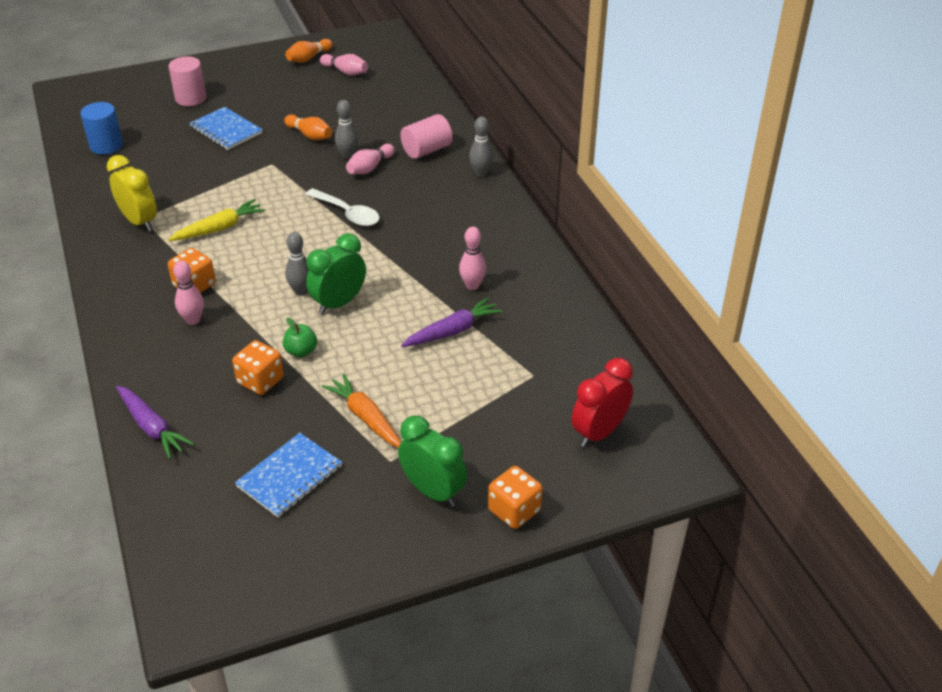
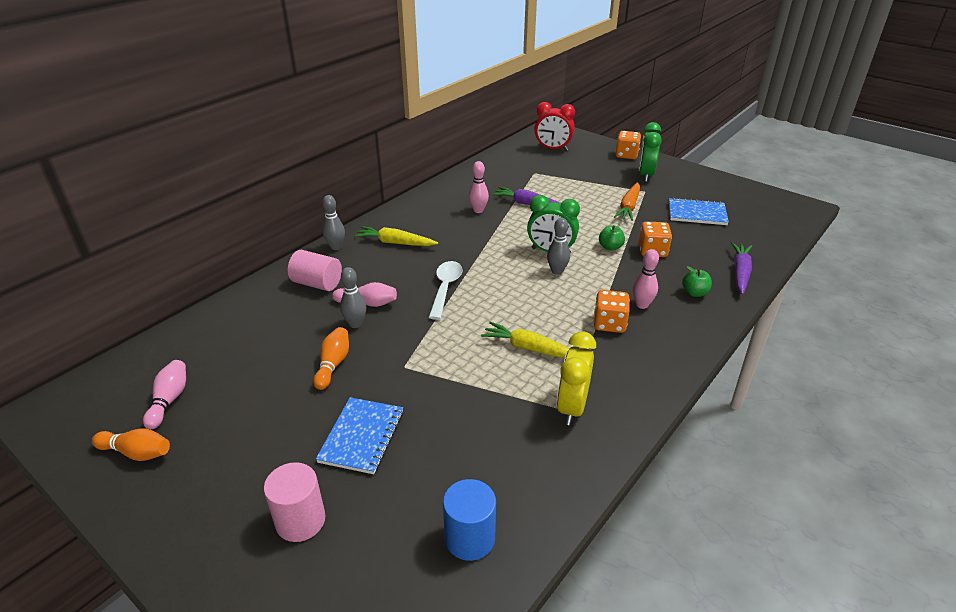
camera: 120 degrees left, 5 degrees down
none -> yellow carrot [354,226,438,246]
none -> green apple [682,266,712,297]

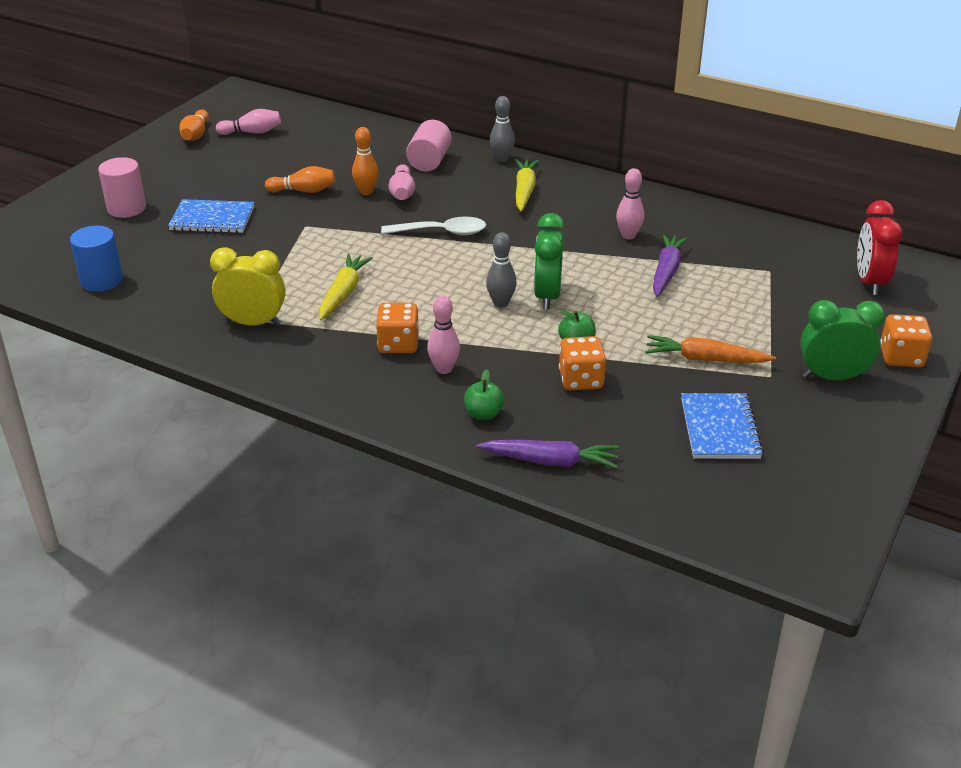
camera: 80 degrees right, 0 degrees up
grey bowling pin [340,267,366,328] -> orange bowling pin [352,127,379,195]

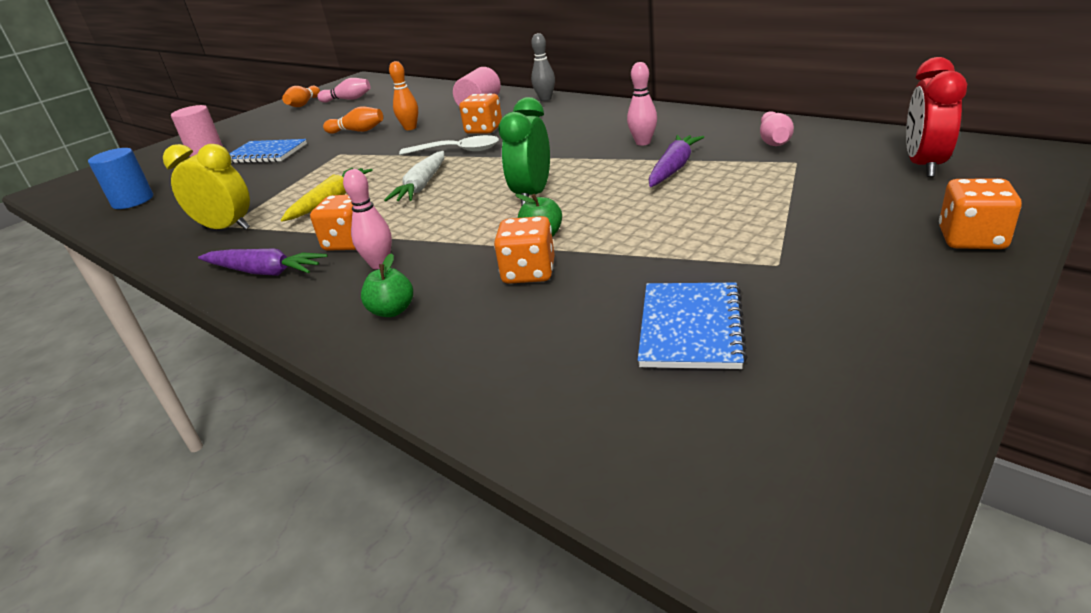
camera: 15 degrees right, 5 degrees down
pink bowling pin [389,164,415,200] -> pink bowling pin moved to [760,111,794,146]
purple carrot [476,440,619,468] -> purple carrot moved to [198,248,327,276]
grey bowling pin [486,232,517,307] -> none
yellow carrot [515,159,539,212] -> none
orange carrot [645,335,776,363] -> none
green clock [800,300,885,380] -> none
none -> white carrot [384,151,444,201]
none -> orange dice [459,93,502,134]

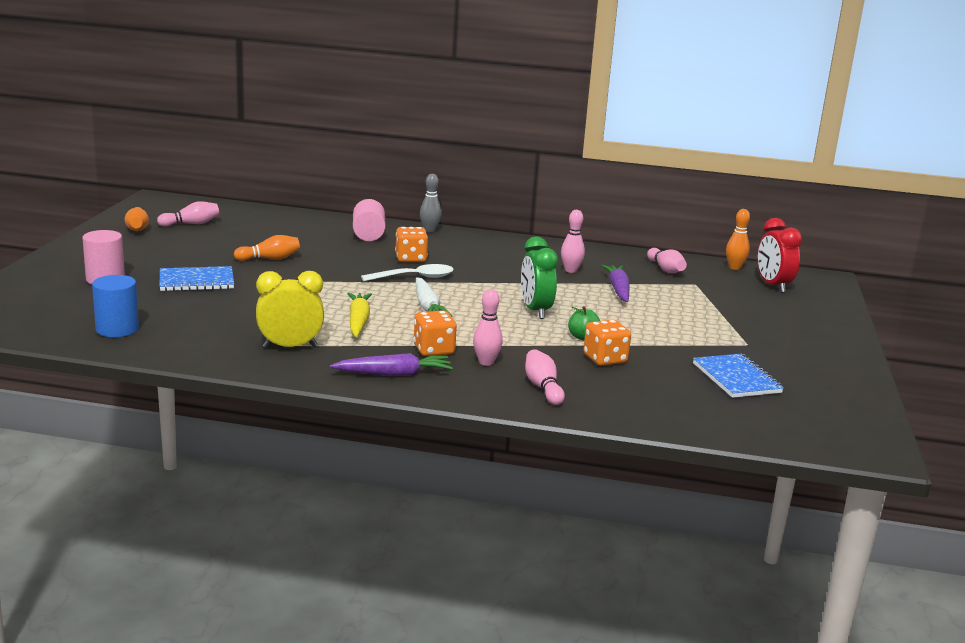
camera: 35 degrees left, 10 degrees down
green apple [361,253,413,317] -> pink bowling pin [525,349,565,405]
orange bowling pin [389,61,418,130] -> orange bowling pin moved to [726,209,750,270]
orange dice [939,178,1022,249] -> none

